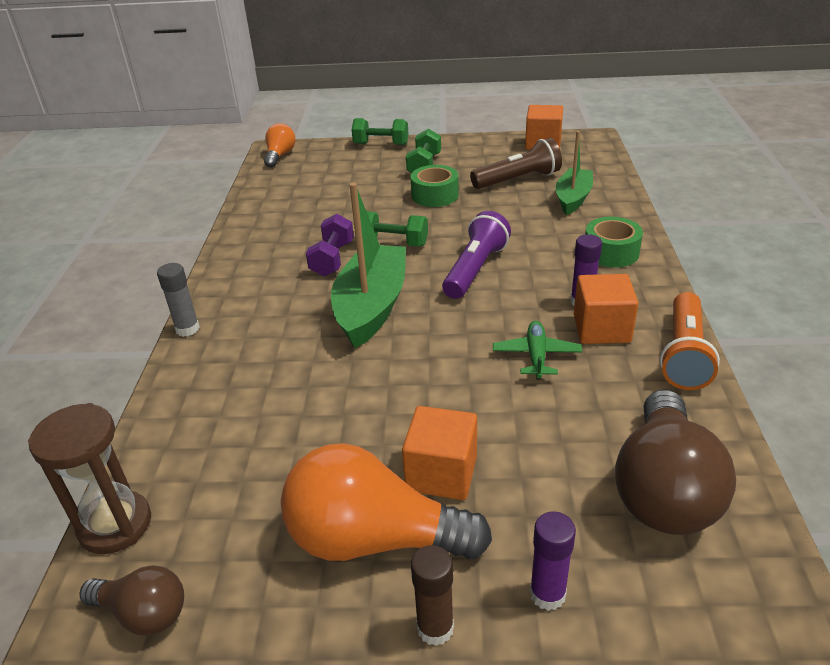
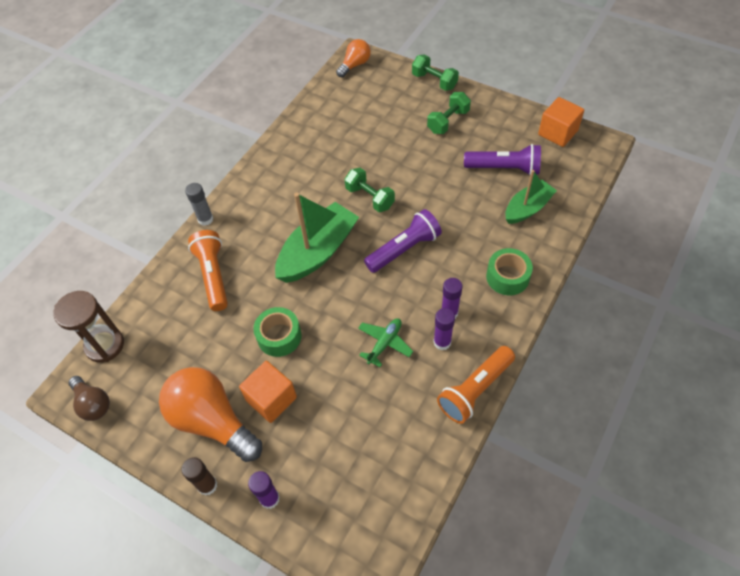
camera: 30 degrees right, 20 degrees up
purple dumbbell [306,214,354,277] -> none
green tape [411,165,459,207] -> green tape moved to [253,307,301,357]
brown flashlight [470,138,562,189] -> purple flashlight [464,144,541,175]
orange cube [574,274,638,344] -> purple glue stick [433,308,455,350]
brown light bulb [615,390,736,535] -> none
none -> orange flashlight [188,230,228,311]

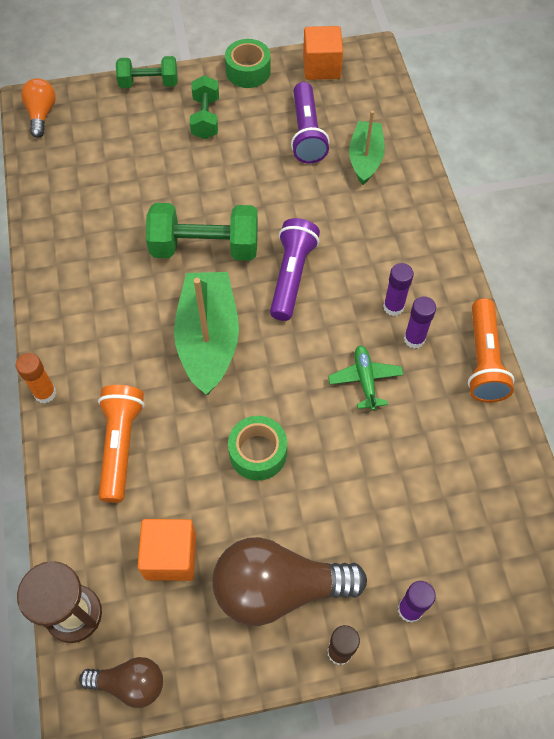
camera: 45 degrees left, 5 degrees up
orange light bulb [159,367,262,462] -> brown light bulb [212,537,367,626]
grey glue stick [185,183,213,226] -> orange glue stick [16,353,56,404]
orange flashlight [188,230,228,311] -> orange flashlight turned 60 degrees clockwise [98,385,145,503]
orange cube [239,361,297,423] -> orange cube moved to [137,519,196,581]
green dumbbell [345,168,395,212] -> green dumbbell [146,203,258,261], size x1.61
purple flashlight [464,144,541,175] -> purple flashlight turned 120 degrees clockwise [291,82,330,164]
green tape [486,248,533,295] -> green tape moved to [225,39,271,88]

